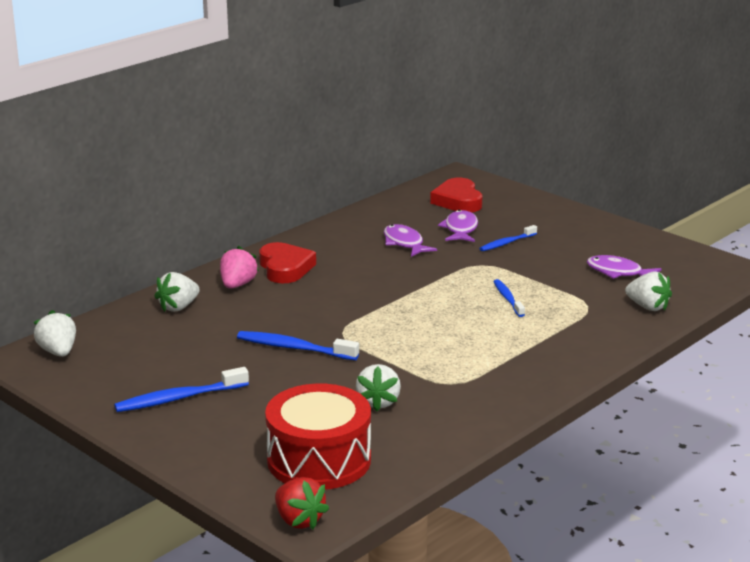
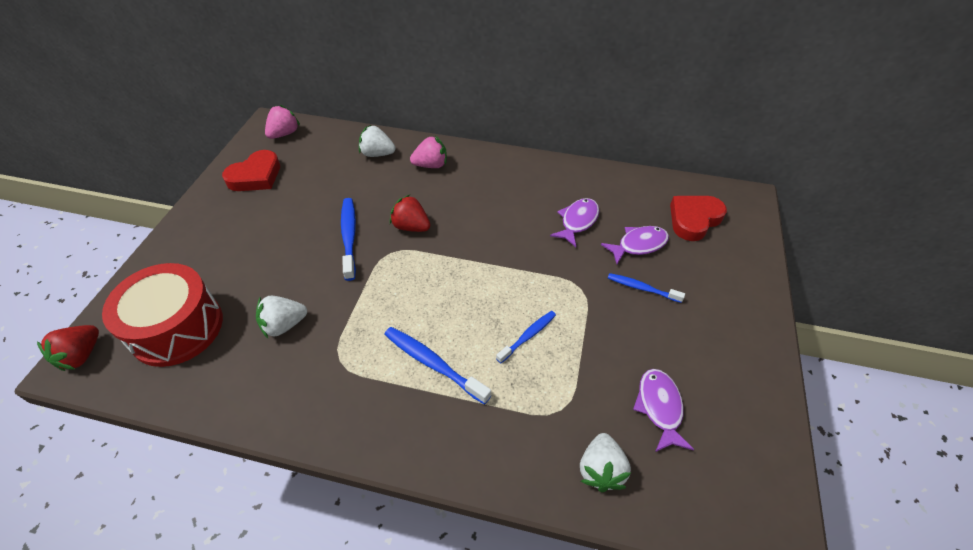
camera: 60 degrees right, 25 degrees up
white strawberry [34,310,76,357] -> pink strawberry [265,105,300,139]
blue toothbrush [114,367,249,412] -> blue toothbrush moved to [384,327,491,404]
red heart [260,242,316,283] -> red heart moved to [222,150,280,191]
none -> red strawberry [390,195,430,232]

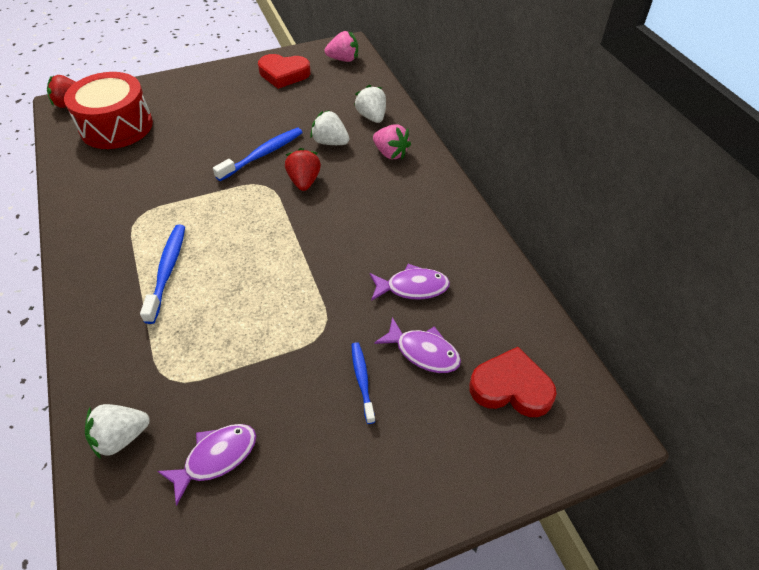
camera: 55 degrees right, 0 degrees up
white strawberry [256,296,307,338] -> white strawberry moved to [310,110,349,145]
blue toothbrush [496,311,556,363] -> none

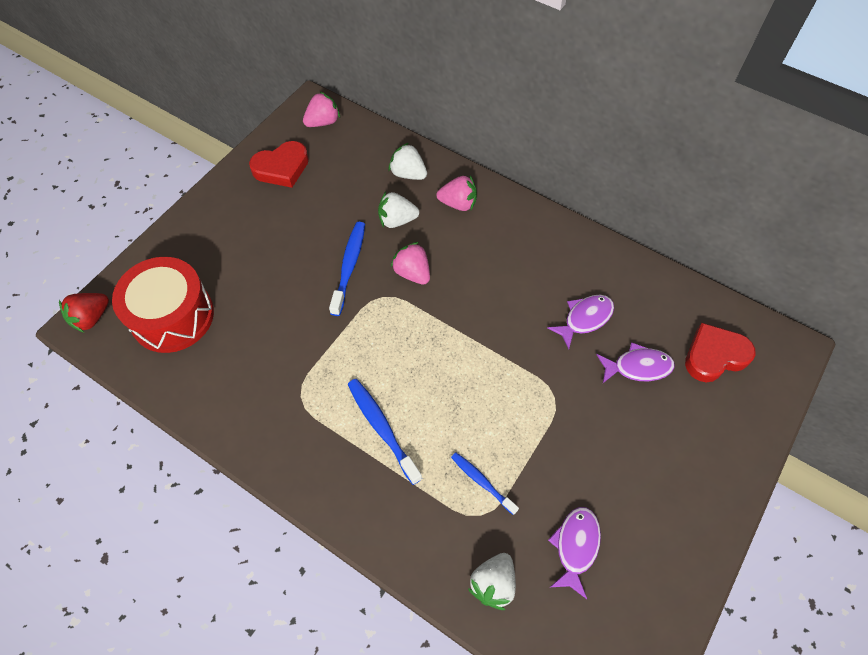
camera: 35 degrees left, 10 degrees up
red strawberry [285,148,321,191] -> pink strawberry [391,242,430,285]
blue toothbrush [351,342,375,424] -> blue toothbrush moved to [451,452,519,515]

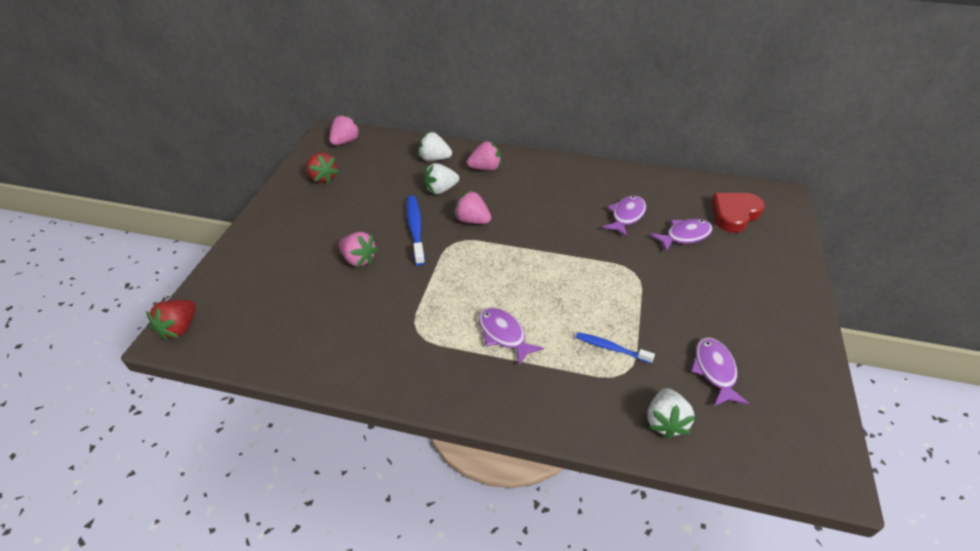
camera: 20 degrees left, 15 degrees down
red drum [112,257,214,353] -> none
red heart [249,141,309,188] -> red strawberry [306,153,339,183]
blue toothbrush [348,379,422,485] -> purple fish [479,307,544,366]
none -> pink strawberry [339,232,378,267]

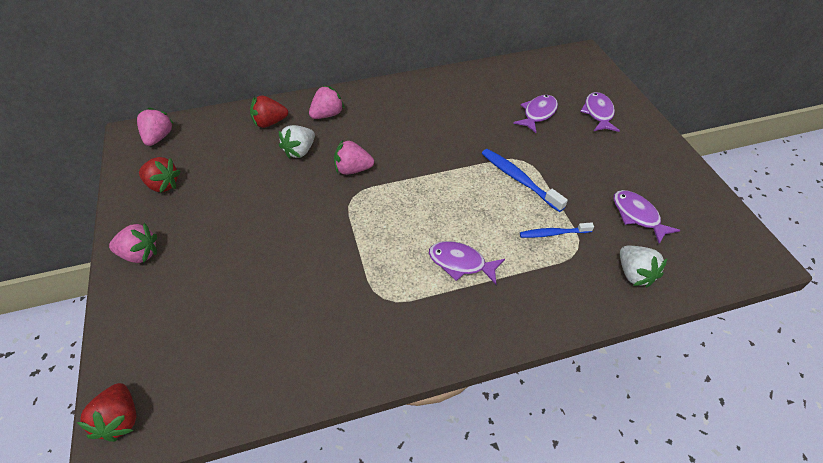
camera: 30 degrees left, 5 degrees up
pink strawberry [339,232,378,267] -> pink strawberry moved to [109,223,157,263]
blue toothbrush [406,195,425,266] -> blue toothbrush moved to [482,149,568,212]
white strawberry [418,132,452,161] -> red strawberry [250,95,288,128]
purple fish [602,196,646,237] -> purple fish moved to [580,92,620,132]
red heart [711,193,765,233] -> none

